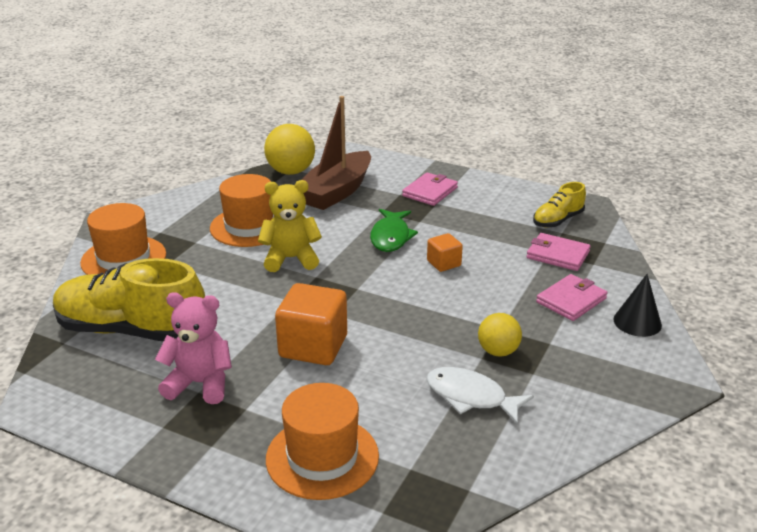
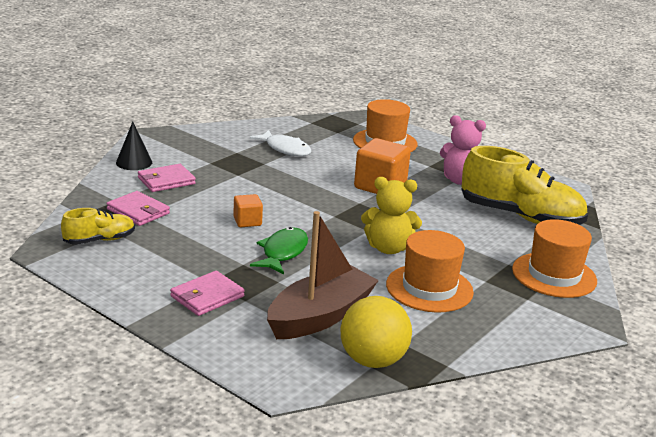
camera: 170 degrees left, 5 degrees down
yellow ball [478,313,522,357] -> none

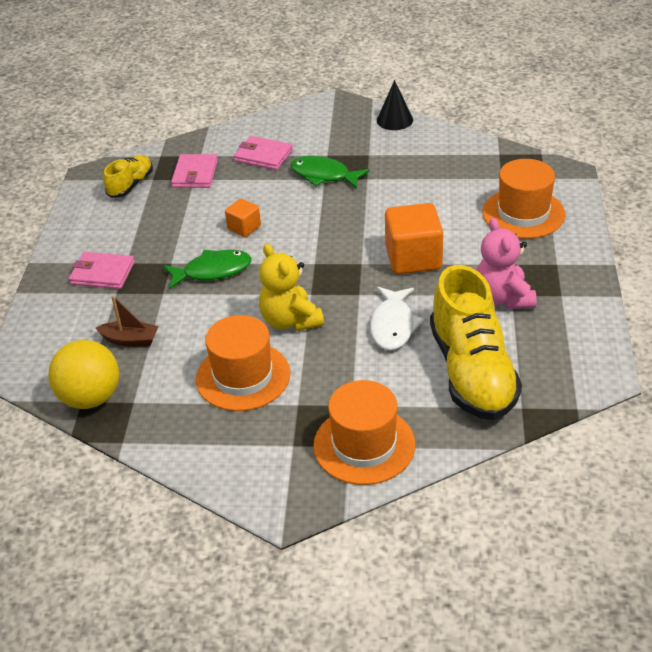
camera: 60 degrees right, 15 degrees up
yellow shoe [61,208,135,245] -> yellow shoe turned 90 degrees counterclockwise [103,155,153,198]
black cone [116,122,152,170] -> black cone moved to [377,80,413,130]
white fish [249,130,311,156] -> white fish moved to [370,287,424,350]
brown boat [267,211,379,339] -> brown boat [96,296,159,346], size x0.48
none -> green fish [290,156,369,189]

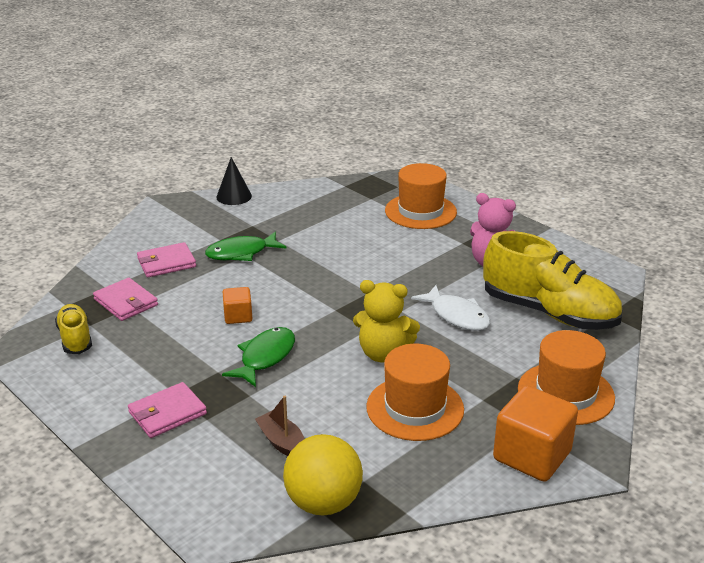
camera: 50 degrees left, 10 degrees down
brown boat [96,296,159,346] -> brown boat turned 90 degrees counterclockwise [255,396,304,456]
orange cube [385,203,443,274] -> orange cube moved to [493,385,578,482]

